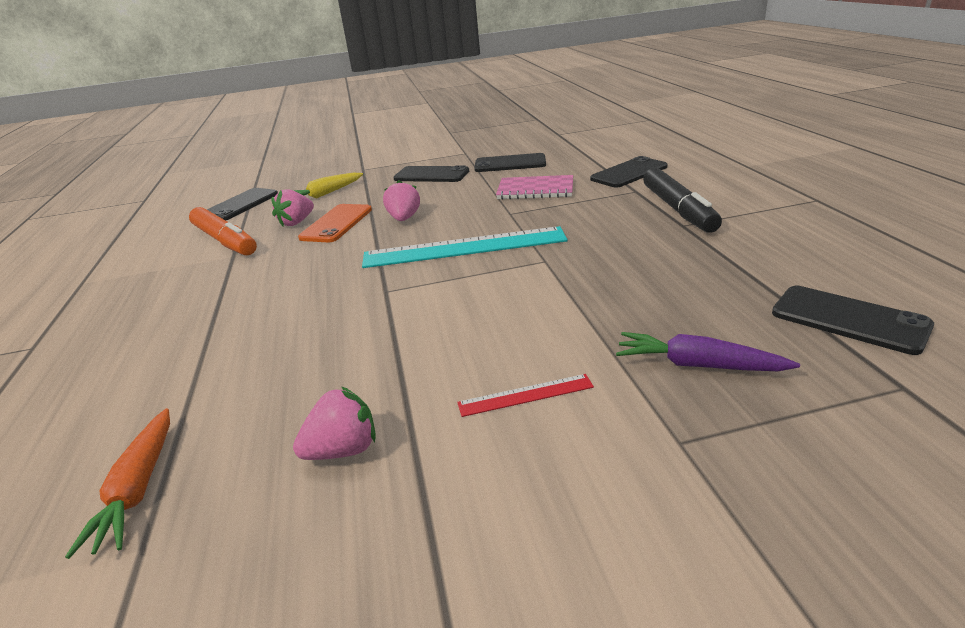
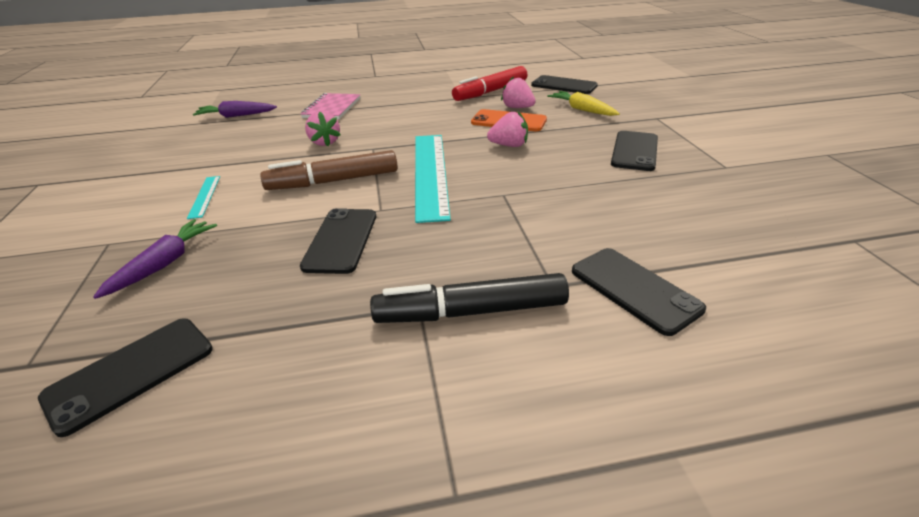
camera: 90 degrees right, 5 degrees up
orange carrot [65,408,170,559] -> purple carrot [193,101,277,118]
orange marker [189,207,257,256] -> red marker [452,66,527,101]
pink strawberry [293,386,376,460] -> pink strawberry moved to [305,111,340,146]
red ruler [457,374,594,417] -> turquoise ruler [187,176,220,219]
black phone [474,153,546,172] -> black phone moved to [300,208,376,274]
pink notebook [496,175,573,200] -> pink notebook moved to [301,93,360,119]
none -> brown marker [260,150,398,190]

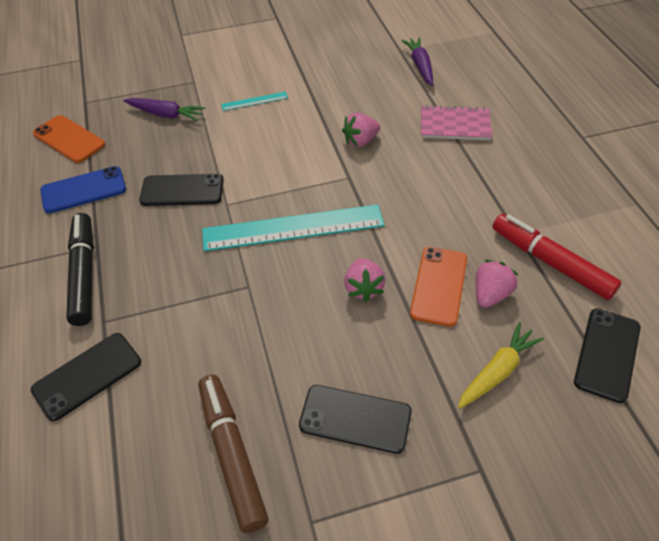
camera: 85 degrees right, 15 degrees up
black phone [38,318,213,437] -> orange phone [33,115,105,163]
brown marker [260,150,398,190] -> brown marker moved to [198,375,269,533]
none -> blue phone [40,166,126,213]

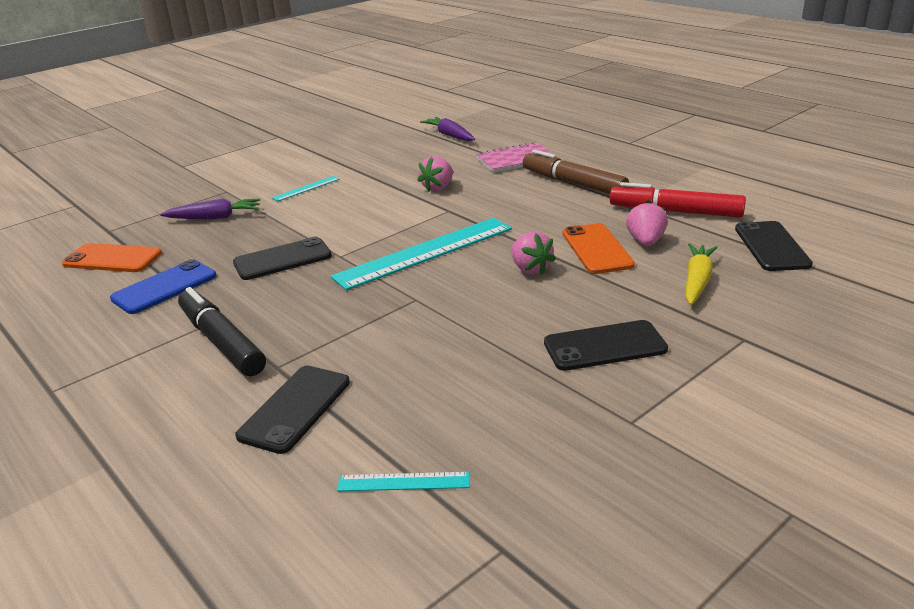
camera: 25 degrees left, 20 degrees down
brown marker [198,375,269,533] -> brown marker moved to [523,150,629,194]
none -> turquoise ruler [337,472,470,491]

